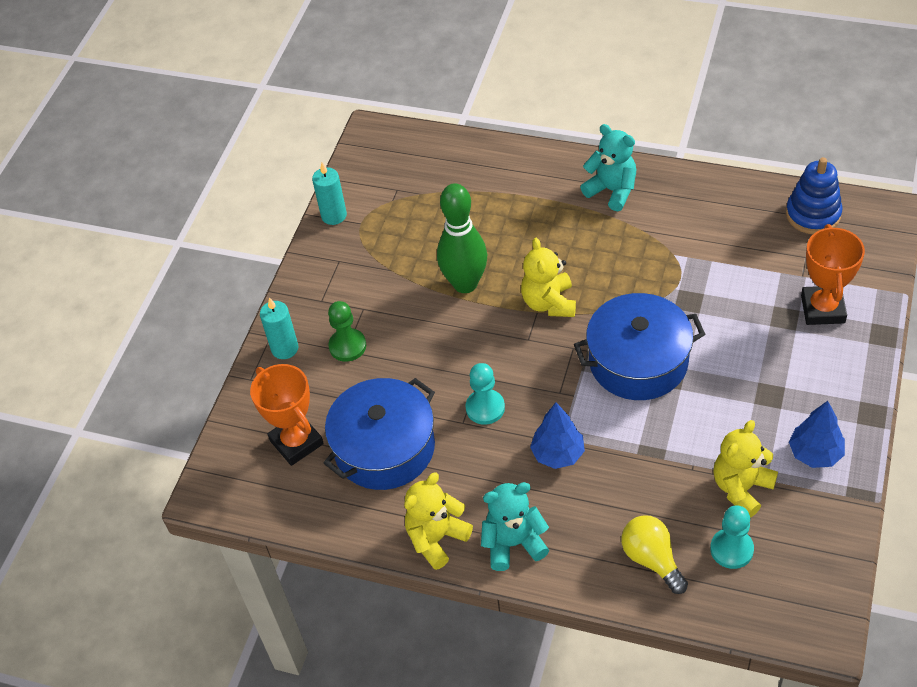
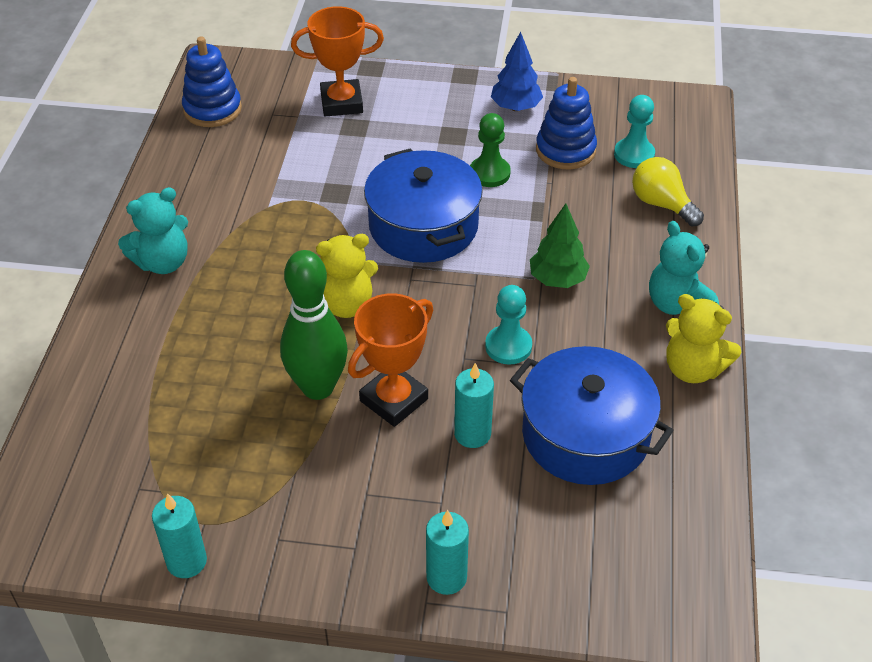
camera: 105 degrees left, 5 degrees down
orange trophy [250,364,324,466] -> orange trophy moved to [348,293,433,427]
green pawn [328,301,366,362] -> green pawn moved to [470,113,511,187]
blue tree [530,403,585,469] -> green tree [530,204,590,288]
turquoise teddy bear [580,124,636,211] -> turquoise teddy bear turned 150 degrees counterclockwise [118,187,188,274]
yellow light bulb [621,515,688,594] -> yellow light bulb turned 90 degrees clockwise [632,157,704,227]
yellow teddy bear [713,420,778,518] -> blue stacking toy [536,77,597,169]
none -> turquoise candle [454,363,494,448]

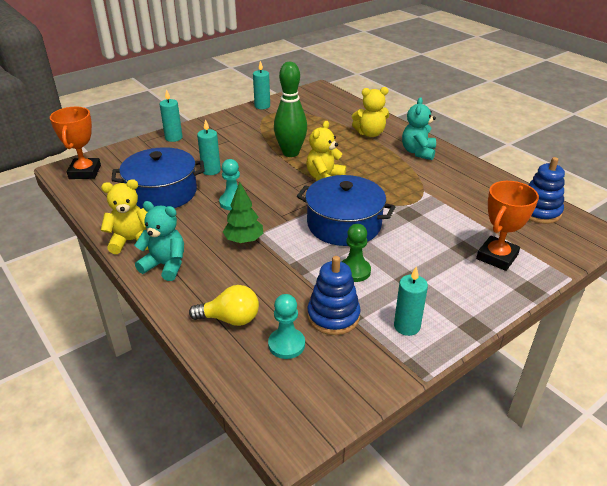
camera: 135 degrees right, 10 degrees down
orange trophy [348,293,433,427] -> orange trophy moved to [50,107,101,179]
blue tree [491,32,543,111] -> turquoise candle [394,266,428,336]
none -> yellow teddy bear [352,87,389,137]

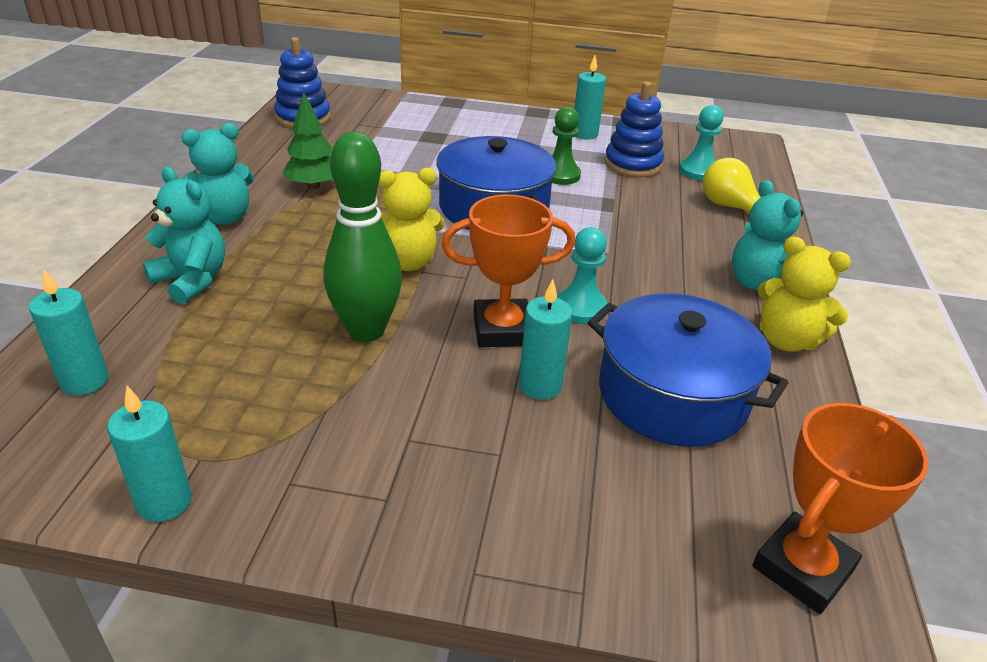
camera: 135 degrees left, 0 degrees up
turquoise candle [159,89,183,142] -> turquoise candle moved to [29,270,109,395]
green tree [223,182,263,244] -> green tree moved to [282,92,332,189]
yellow teddy bear [352,87,389,137] -> turquoise teddy bear [143,167,225,304]
orange trophy [476,181,539,271] -> orange trophy moved to [441,195,575,347]

